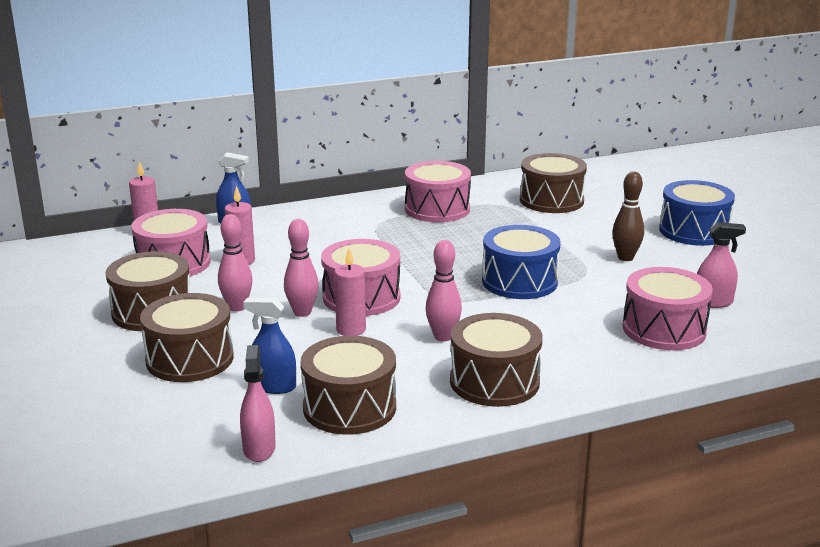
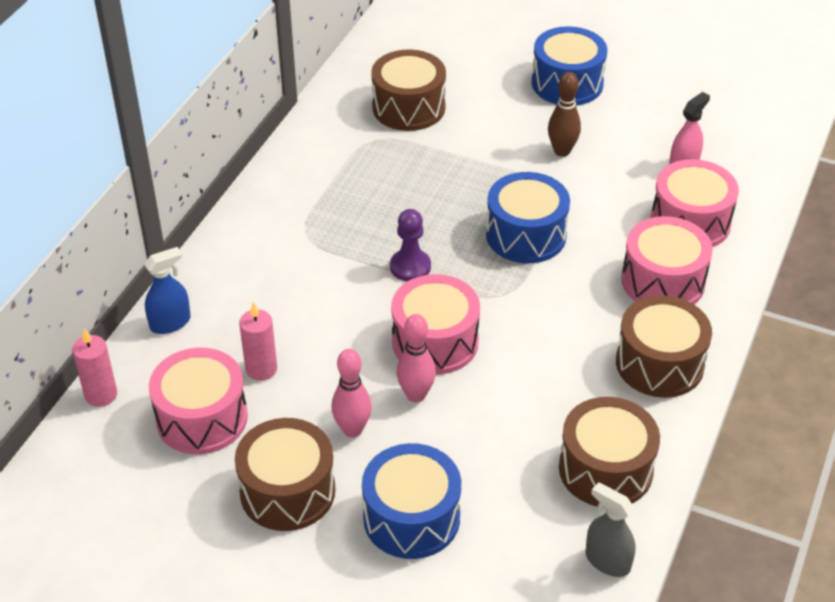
camera: 45 degrees left, 20 degrees up
brown drum [140,293,234,382] -> blue drum [362,443,461,559]
pink spray bottle [240,345,276,462] -> grey spray bottle [585,482,636,577]
blue spray bottle [243,298,296,394] -> none
pink candle [334,248,366,336] -> none
pink drum [405,161,471,222] -> pink drum moved to [621,216,713,304]
pink bowling pin [425,240,462,341] -> none
none -> purple pawn [390,209,431,281]

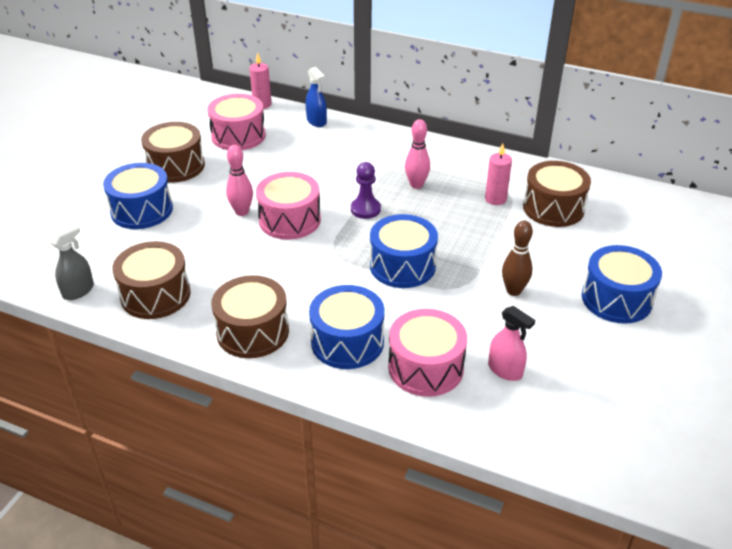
camera: 90 degrees right, 5 degrees down
pink candle [239,302,277,381] -> pink candle moved to [485,143,512,205]
pink bowling pin [331,349,372,438] -> pink bowling pin moved to [405,119,430,189]
pink drum [621,216,713,304] -> blue drum [309,285,385,369]

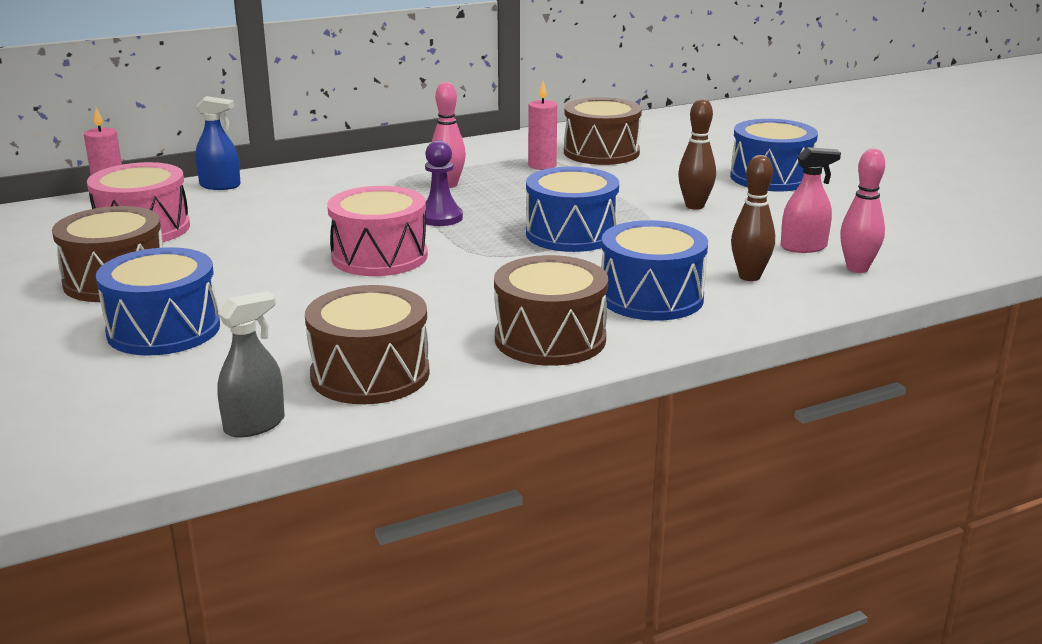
camera: 50 degrees left, 15 degrees down
grey spray bottle [50,224,94,300] -> grey spray bottle turned 60 degrees clockwise [217,291,285,438]
pink bowling pin [226,145,253,216] -> pink bowling pin moved to [840,148,885,273]
pink drum [388,309,467,397] -> brown bowling pin [731,155,775,281]

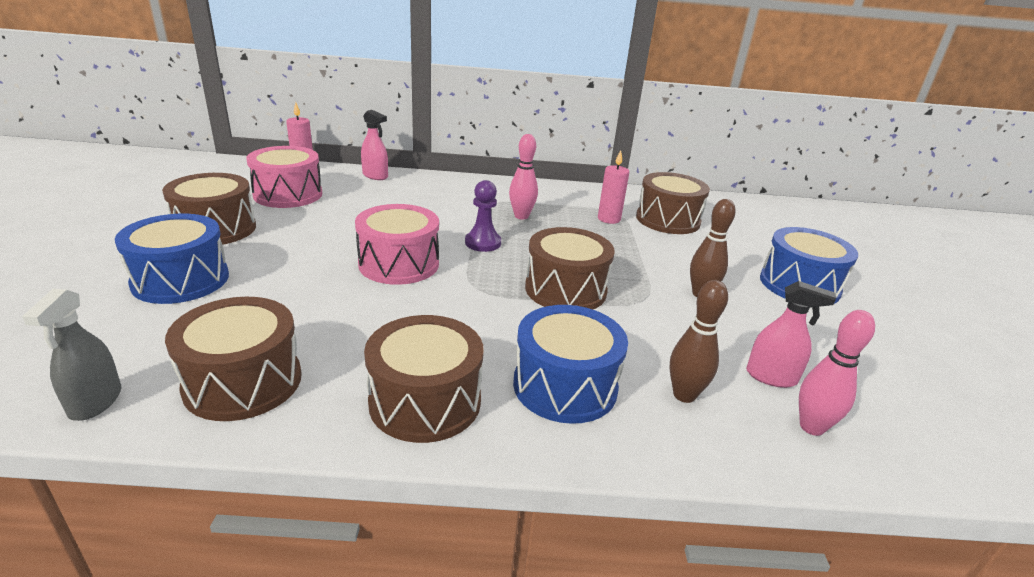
camera: 25 degrees right, 5 degrees up
blue spray bottle [195,96,241,190] -> pink spray bottle [361,110,388,180]
grey spray bottle [217,291,285,438] -> grey spray bottle turned 105 degrees clockwise [22,289,121,421]
blue drum [526,167,619,252] -> brown drum [525,227,615,309]

